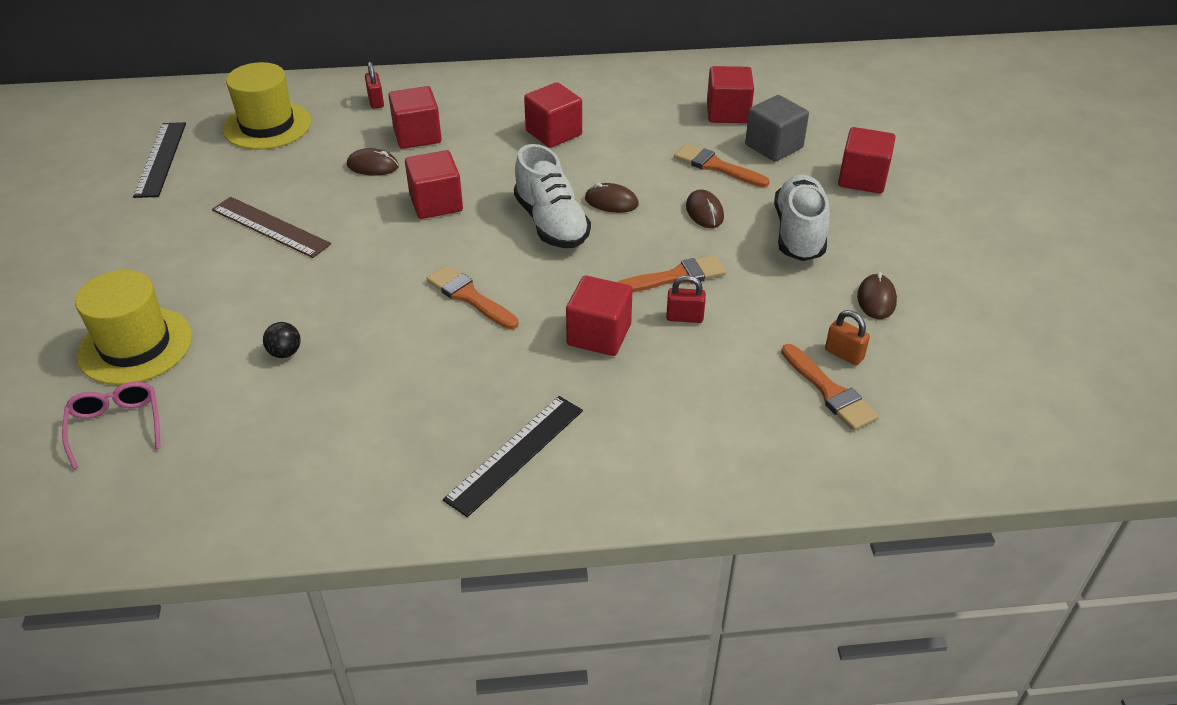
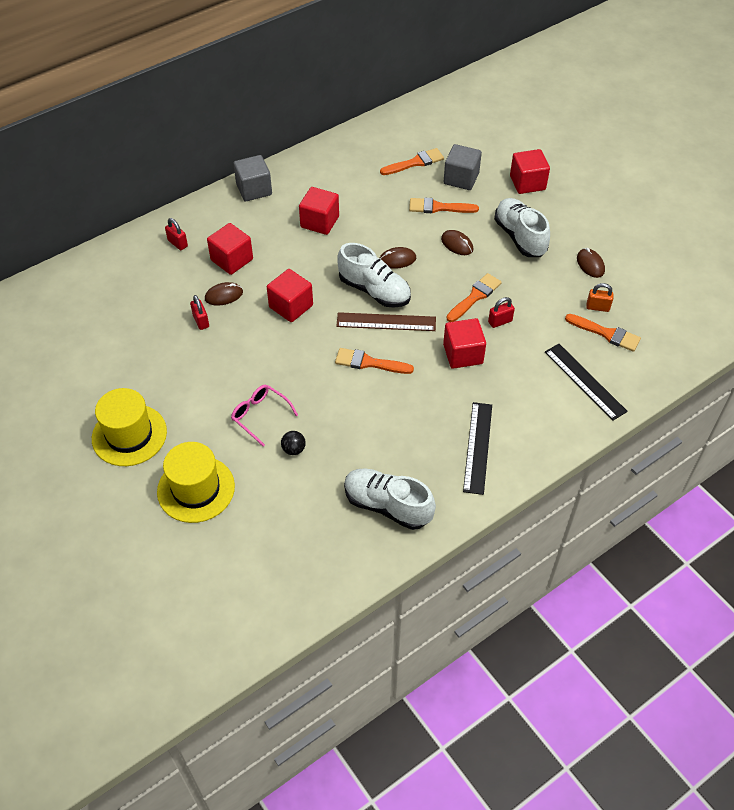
camera: 30 degrees left, 10 degrees up
pink glasses [62,382,160,469] -> pink glasses moved to [231,385,298,446]
black ruler [133,122,186,198] -> black ruler moved to [545,344,628,420]
brown ruler [212,197,331,258] -> brown ruler moved to [336,312,436,331]
yellow hat [223,62,311,150] -> yellow hat moved to [92,388,167,466]
red cube [707,66,754,123] -> orange brush [380,148,444,175]
none -> red padlock [190,295,209,330]
none -> grey cube [233,155,272,202]
none -> white shoe [344,468,436,530]

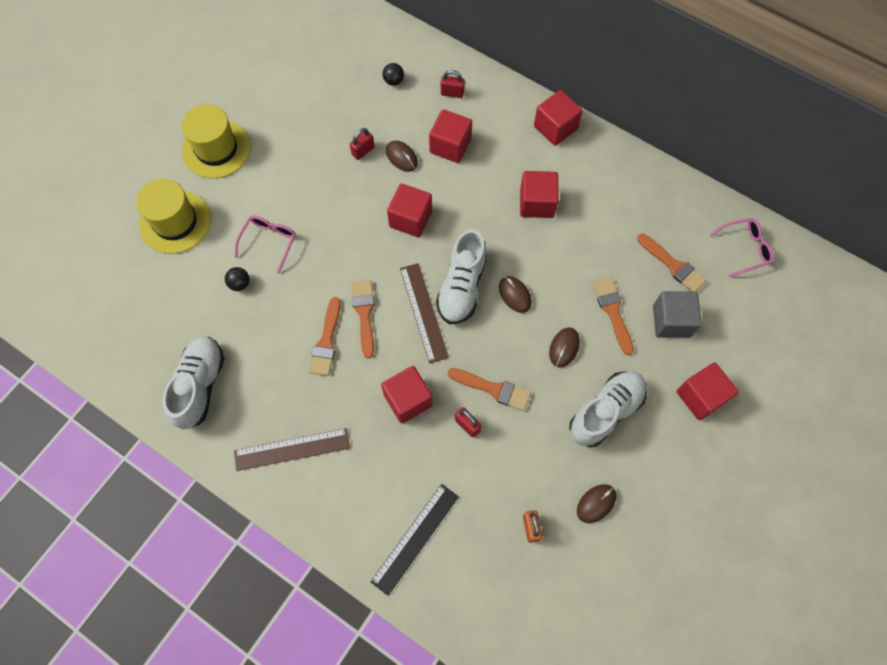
camera: 70 degrees right, 15 degrees up
red padlock [165,218,188,250] -> red padlock turned 75 degrees clockwise [441,70,465,98]
grey cube [233,155,272,202] -> red cube [534,90,583,146]
black ruler [463,402,492,495] -> brown ruler [234,428,350,471]
orange brush [565,314,641,352] -> orange brush moved to [308,297,341,376]
none -> black ball [383,63,404,86]
none -> pink glasses [710,218,774,277]

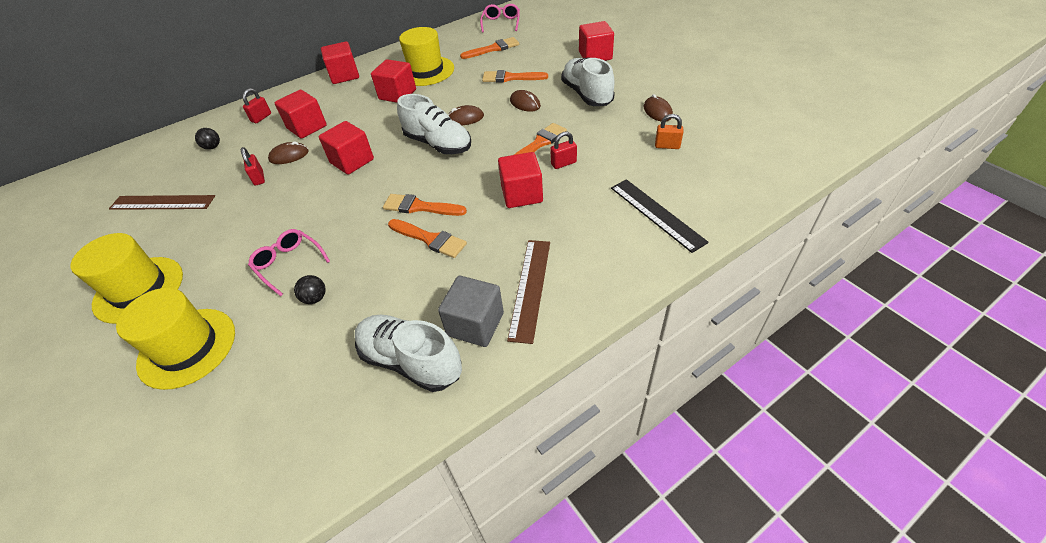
camera: 65 degrees left, 20 degrees down
brown ruler [400,263,449,363] -> brown ruler moved to [109,195,215,210]
grey cube [653,291,702,338] -> grey cube moved to [438,276,504,347]
none -> yellow hat [399,27,454,86]

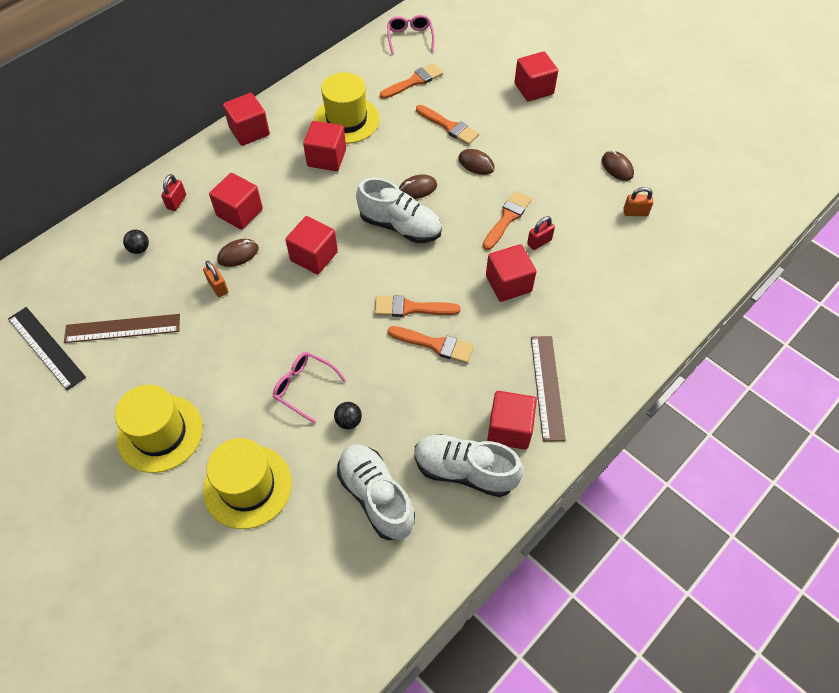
camera: 15 degrees left, 10 degrees up
red padlock [241,147,265,185] -> orange padlock [203,261,228,297]
grey cube [438,276,504,347] -> red cube [487,391,537,450]
orange brush [482,70,548,83] -> orange brush turned 135 degrees counterclockwise [416,105,479,145]
white shoe [561,57,615,106] -> white shoe moved to [337,444,415,540]
black ruler [611,179,709,253] -> black ruler moved to [8,307,86,391]

